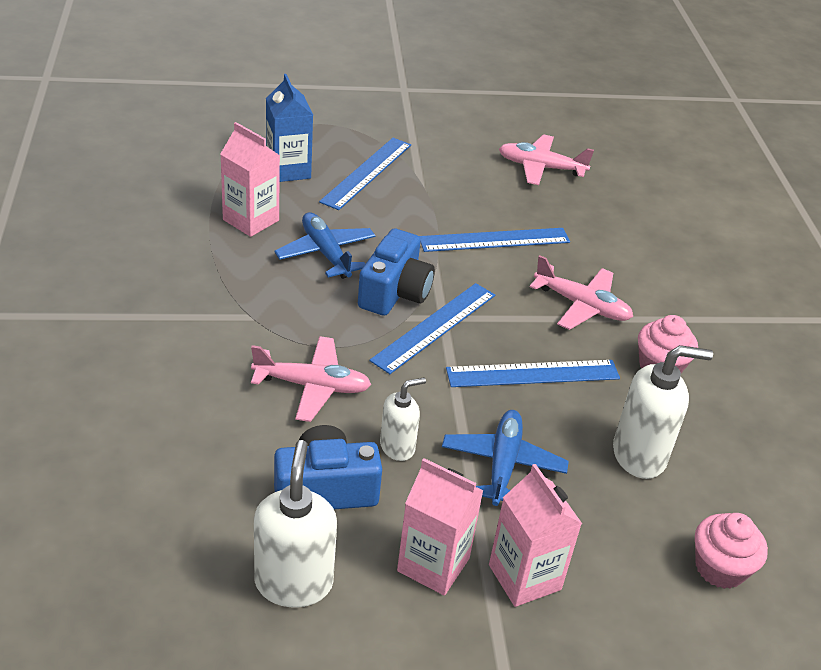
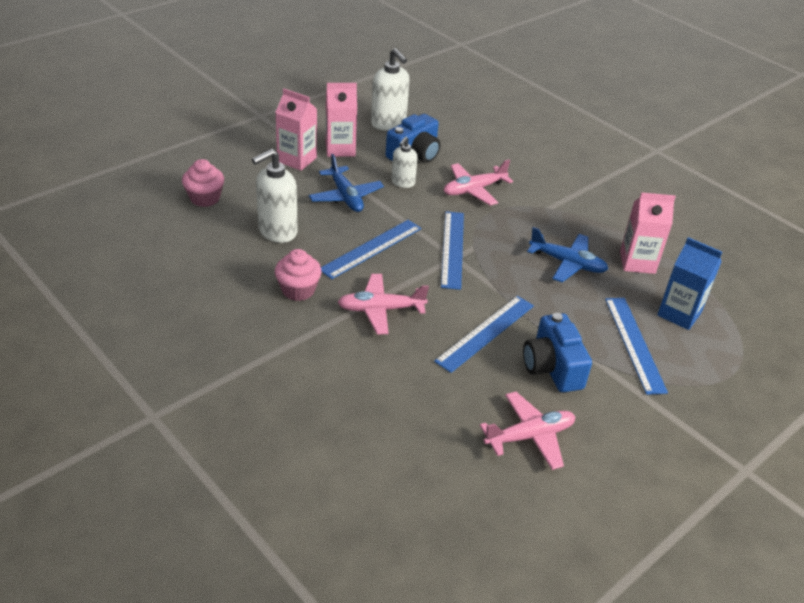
camera: 145 degrees right, 0 degrees up
blue camera [358,229,435,316] -> blue camera moved to [523,313,592,392]

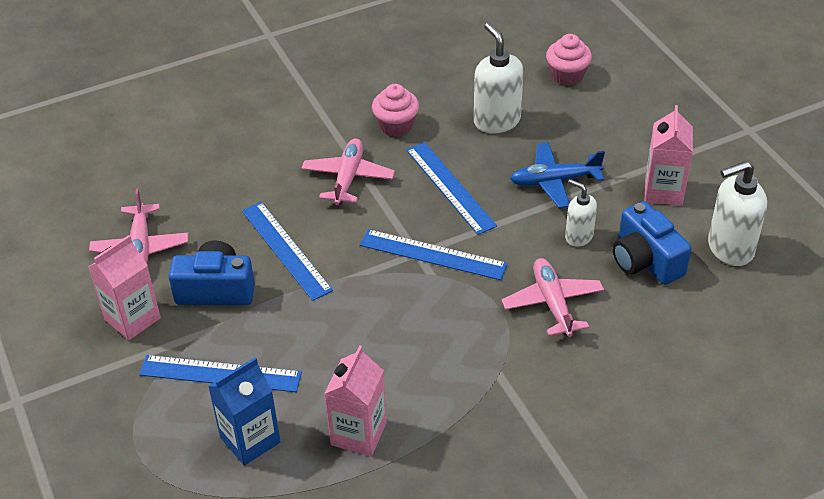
camera: 110 degrees right, 5 degrees up
pink carton [275,89,317,171] -> pink carton moved to [88,235,161,340]
blue plane [527,227,608,282] -> none

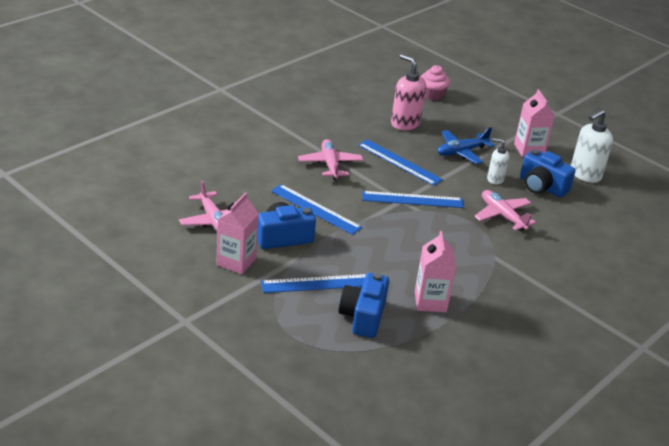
camera: 25 degrees left, 10 degrees down
blue carton [208,357,281,466] -> blue camera [339,273,389,338]
pink cupcake [372,84,419,137] -> none
white soap dispenser [474,23,523,133] -> pink soap dispenser [391,54,426,130]

